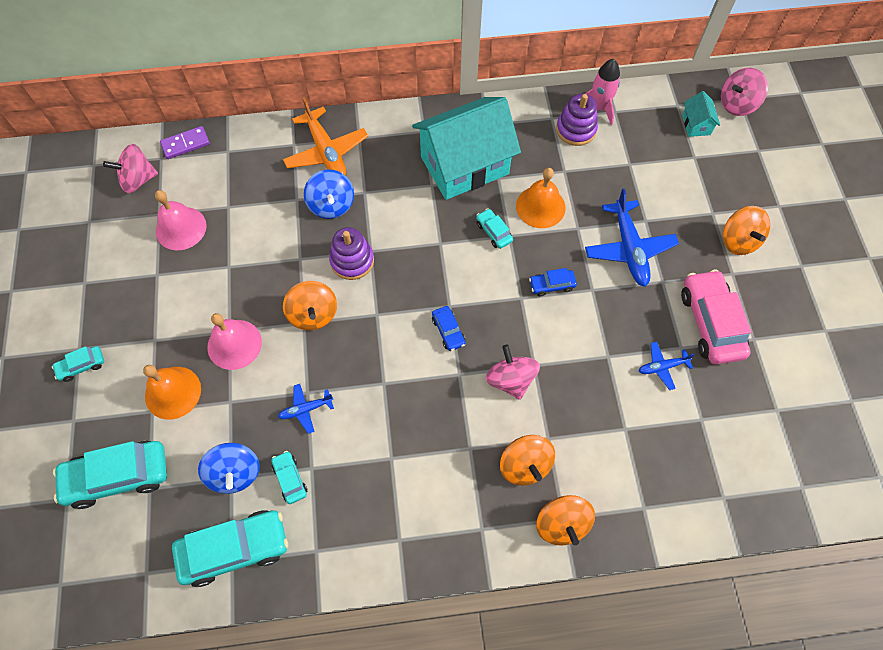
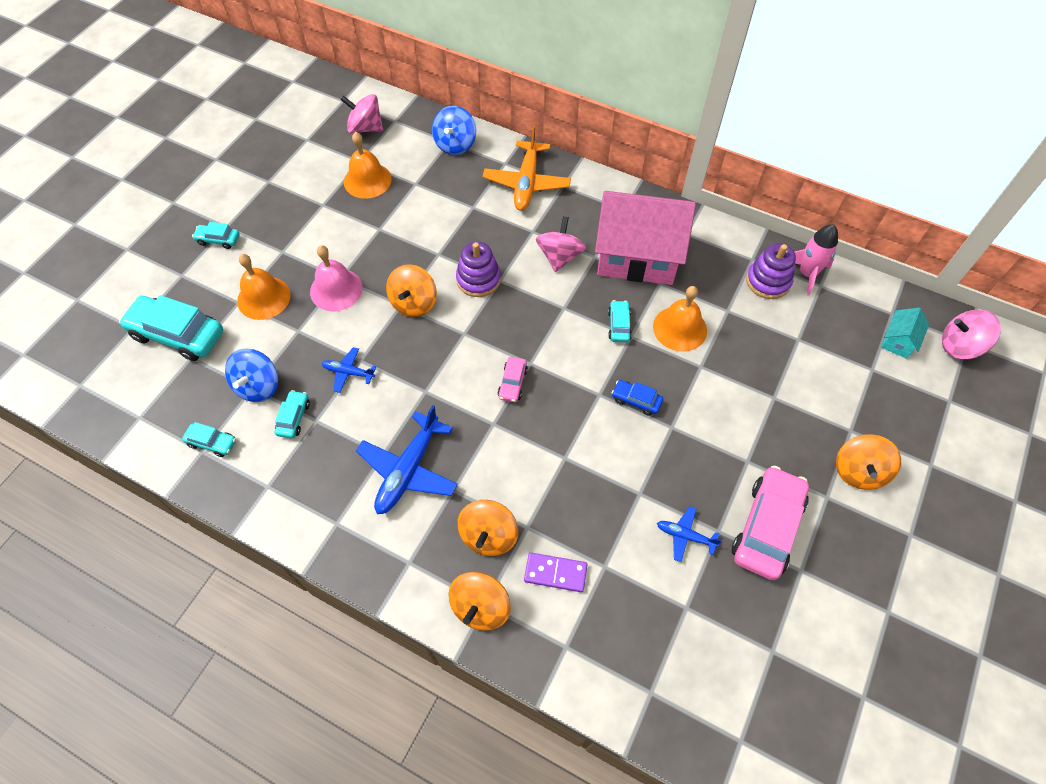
camera: 35 degrees right, 5 degrees down
pink bell [155,190,207,250] -> orange bell [344,132,392,199]
purple domino [160,126,210,159] -> purple domino moved to [524,552,587,592]
turquoise car [172,510,288,587] -> turquoise car [182,422,236,457], size x0.48
blue spinning top [304,169,354,219] -> blue spinning top moved to [432,106,476,155]
turquoise house [412,97,521,200] -> pink house [595,191,696,285]
blue car [432,306,466,351] -> pink car [498,357,528,402]
pink spinning top [486,345,540,400] -> pink spinning top moved to [536,216,586,272]
blue plane [585,188,679,287] -> blue plane moved to [356,405,458,514]

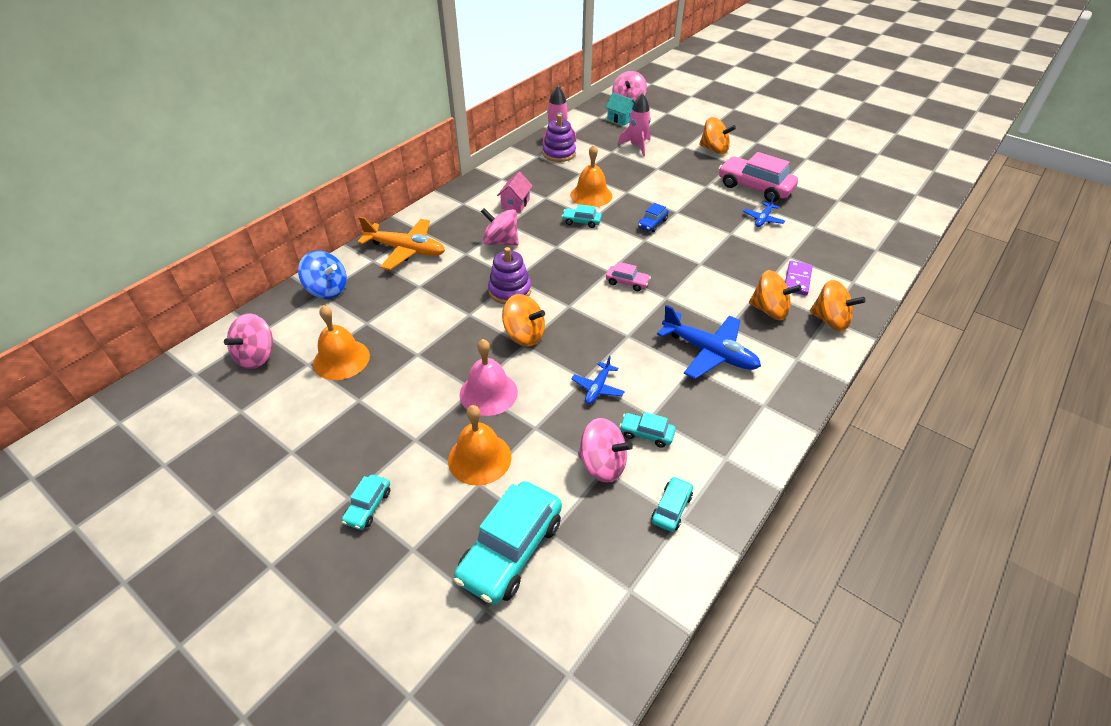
camera: 80 degrees left, 15 degrees down
blue spinning top [225,348,278,402] -> pink spinning top [578,418,633,483]
pink house [595,191,696,285] -> pink house [497,172,533,212], size x0.41
none -> pink rocket [618,93,651,157]

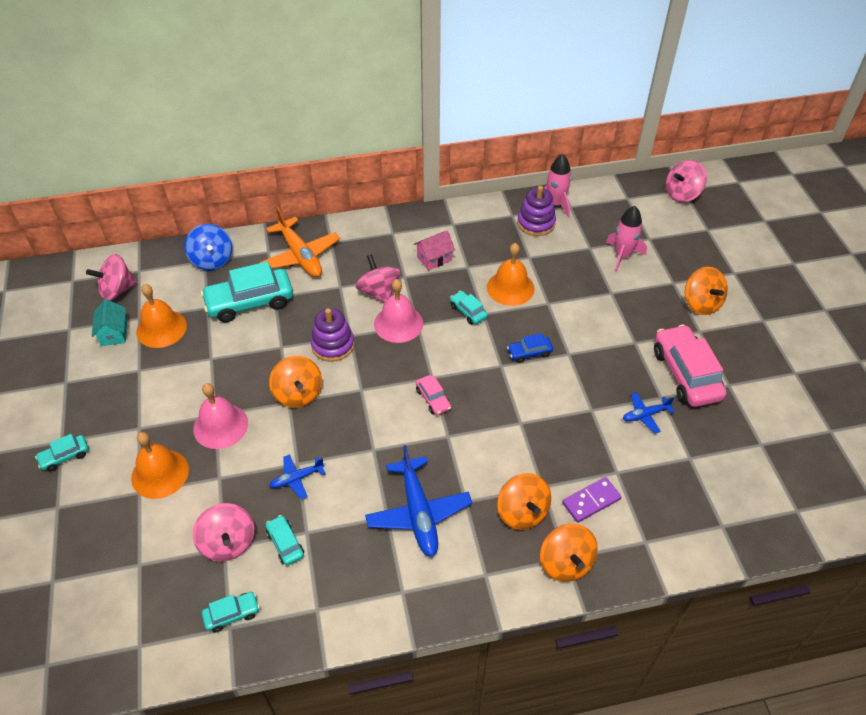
camera: 40 degrees right, 5 degrees up
turquoise car [454,481,562,605] -> turquoise car moved to [201,261,293,322]
turquoise house [605,92,635,126] -> turquoise house moved to [92,299,127,346]
none -> pink bell [374,279,423,343]

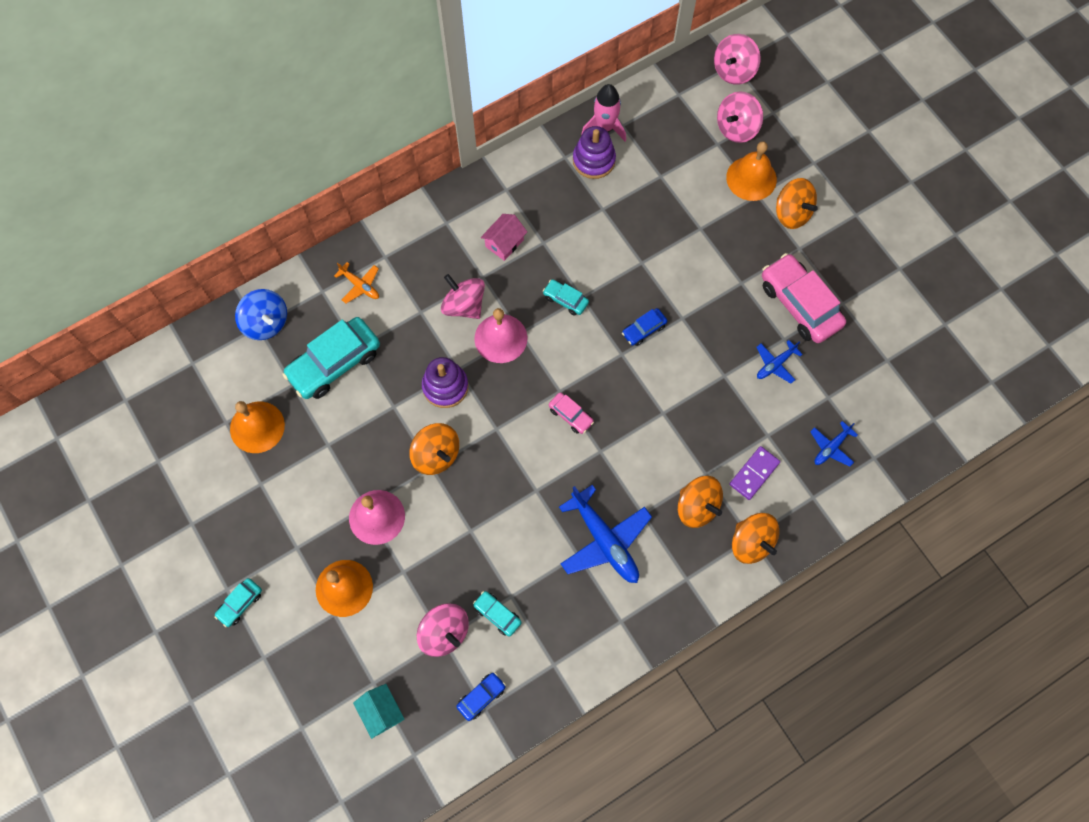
camera: 20 degrees left, 20 degrees up
pink spinning top [86,254,137,301] -> pink spinning top moved to [717,91,763,143]
turquoise house [92,299,127,346] -> turquoise house moved to [353,684,405,739]
turquoise car [202,592,260,632] -> blue car [456,672,506,721]
orange plane [259,207,340,277] -> orange plane [334,262,379,304], size x0.52
blue plane [269,454,326,499] -> blue plane moved to [810,421,858,467]
orange bell [487,243,535,306] -> orange bell moved to [726,141,777,201]
pink rocket [606,206,647,272] -> none

